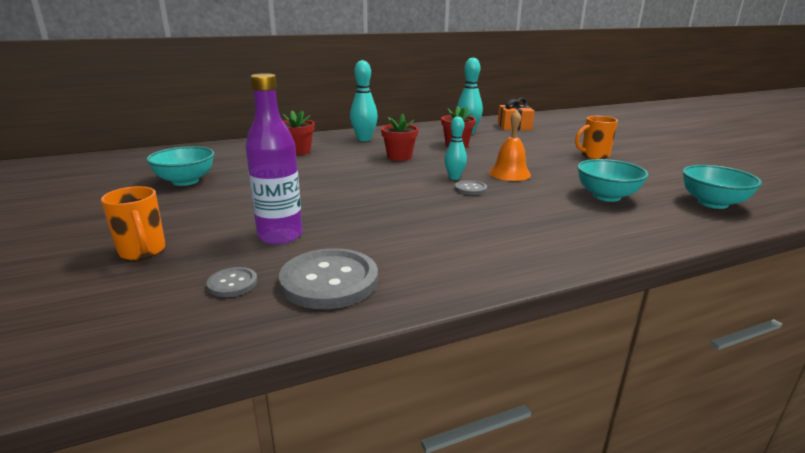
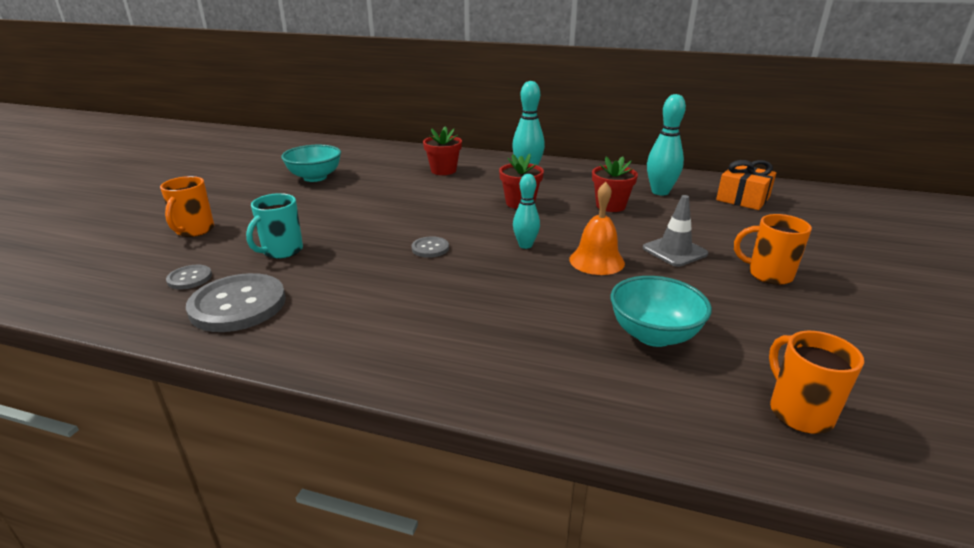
camera: 40 degrees right, 5 degrees up
purple bottle [245,73,303,245] -> turquoise mug [246,193,303,259]
grey button [455,180,487,195] -> grey button moved to [411,236,449,258]
turquoise bowl [682,165,762,209] -> orange mug [769,331,864,434]
none -> grey traffic cone [643,195,708,267]

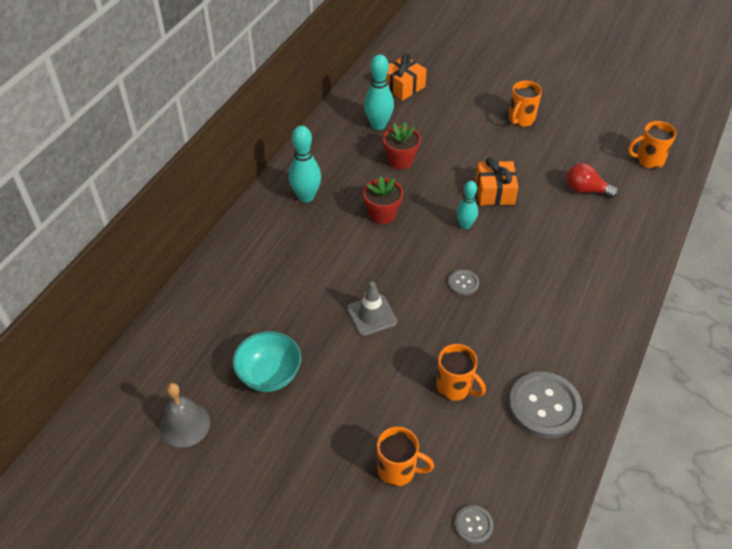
camera: 80 degrees left, 20 degrees up
grey button [166,265,212,289] -> grey button moved to [454,505,493,544]
turquoise mug [246,193,303,259] -> orange mug [436,344,486,401]
red flower pot [423,126,462,175] -> none
orange bell [569,182,625,275] -> orange gift [475,158,518,206]
turquoise bowl [611,276,712,347] -> red light bulb [567,163,619,198]
grey traffic cone [643,195,708,267] -> grey traffic cone moved to [347,282,397,336]
none -> grey bell [160,383,210,448]

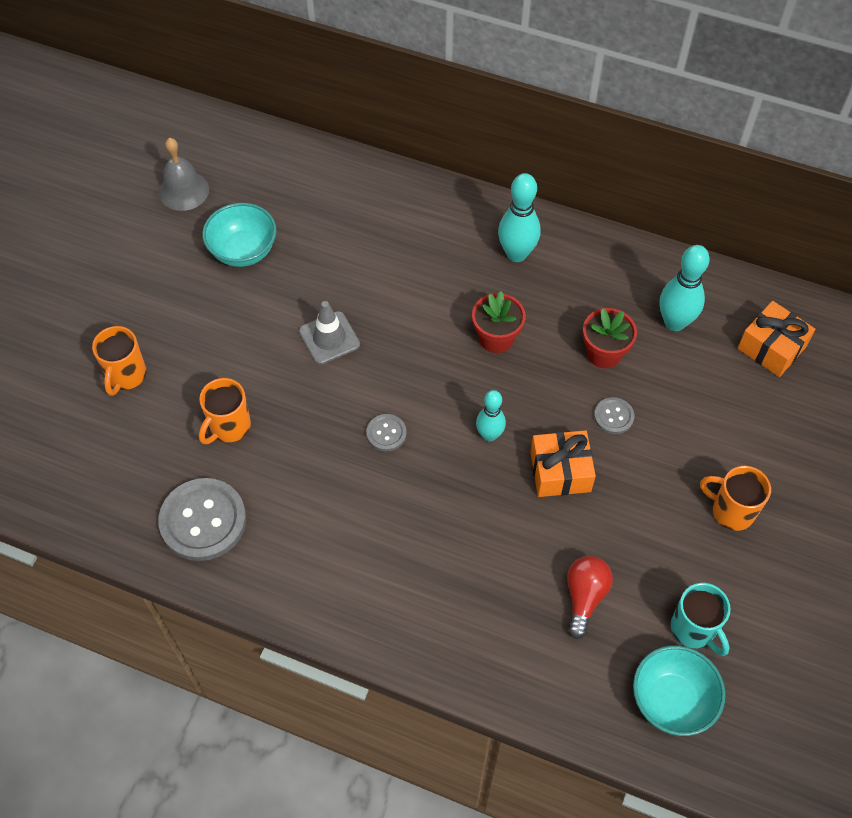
camera: 85 degrees right, 10 degrees up
grey button [454,505,493,544] -> grey button moved to [594,397,634,434]
orange mug [628,121,676,169] -> turquoise bowl [633,646,725,736]
none -> turquoise mug [671,583,731,656]

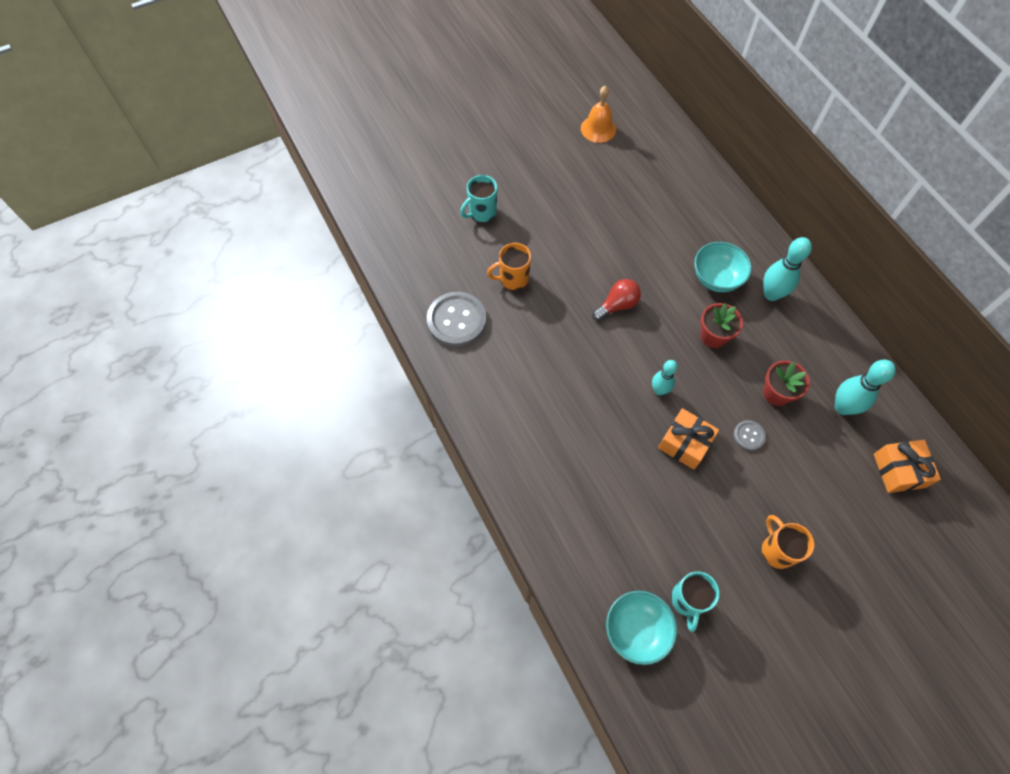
camera: 40 degrees right, 5 degrees up
orange mug [92,326,147,396] -> turquoise mug [460,175,497,222]
grey bell [159,138,209,211] -> orange bell [581,86,616,143]
turquoise bowl [202,203,277,267] -> turquoise bowl moved to [694,242,752,292]
grey traffic cone [299,301,360,365] -> none
grey button [366,414,407,451] -> none
red light bulb [567,556,613,639] -> red light bulb moved to [592,279,641,321]

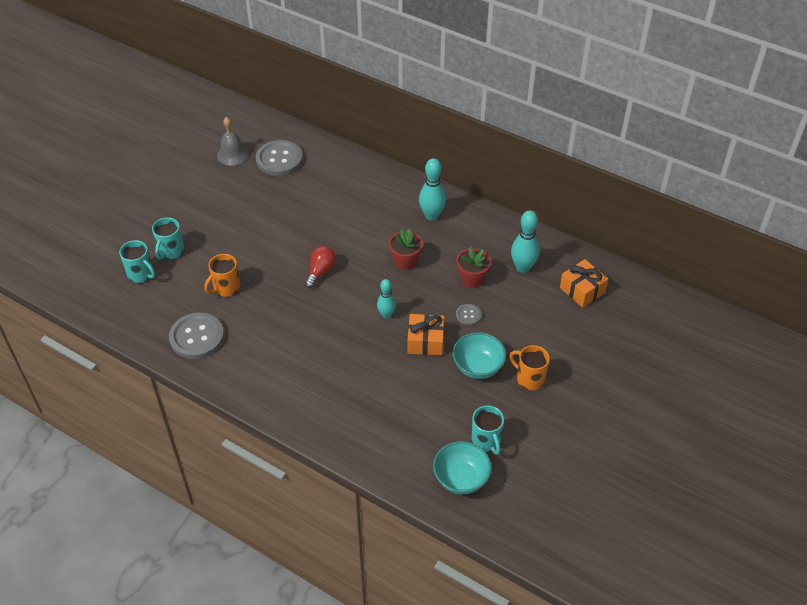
camera: 30 degrees left, 15 degrees down
orange bell [581,86,616,143] -> grey bell [217,117,249,166]
turquoise bowl [694,242,752,292] -> turquoise bowl moved to [452,332,506,379]
none -> turquoise mug [119,240,155,283]
none -> grey button [256,140,303,176]

